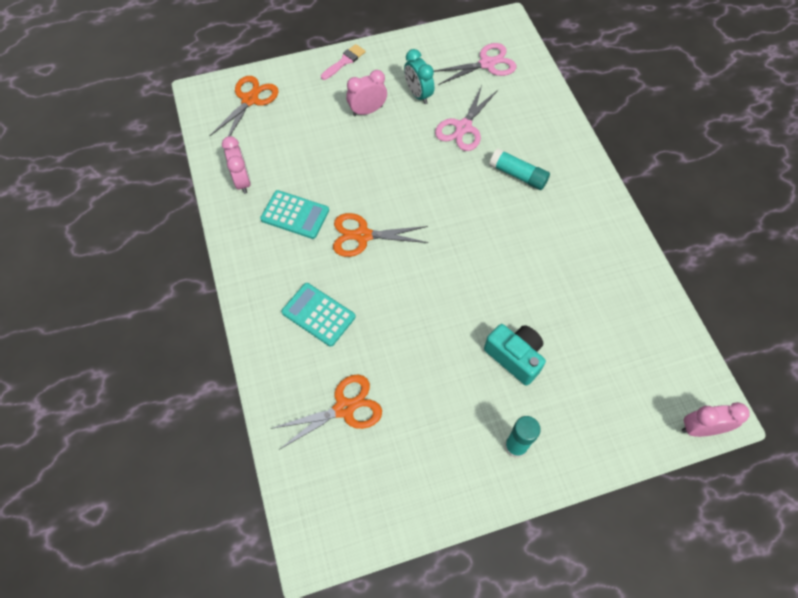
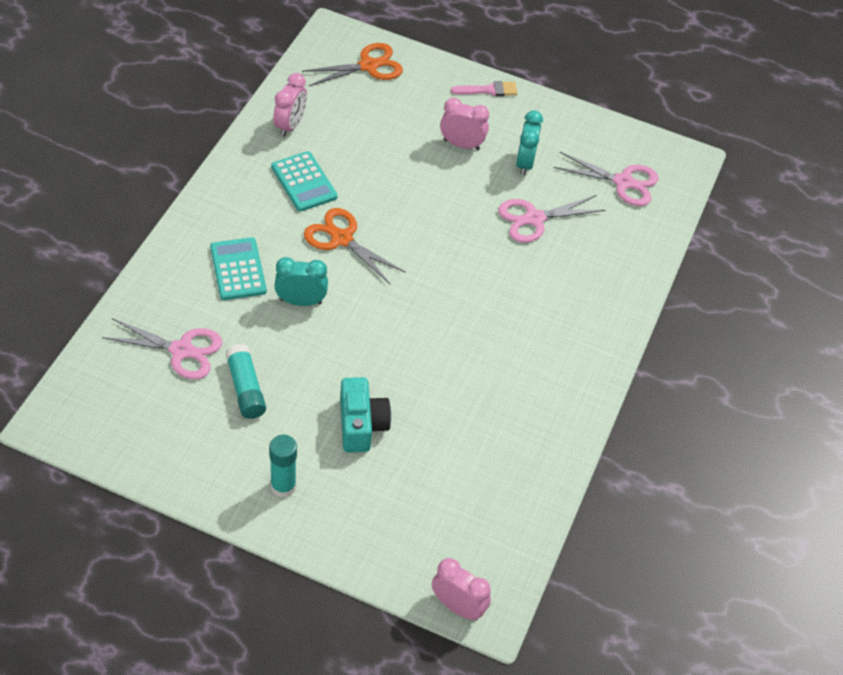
camera: 35 degrees right, 10 degrees down
orange scissors [271,375,382,450] -> pink scissors [102,318,222,379]
turquoise glue stick [489,148,550,190] -> turquoise glue stick moved to [225,344,266,419]
none -> turquoise clock [274,257,328,306]

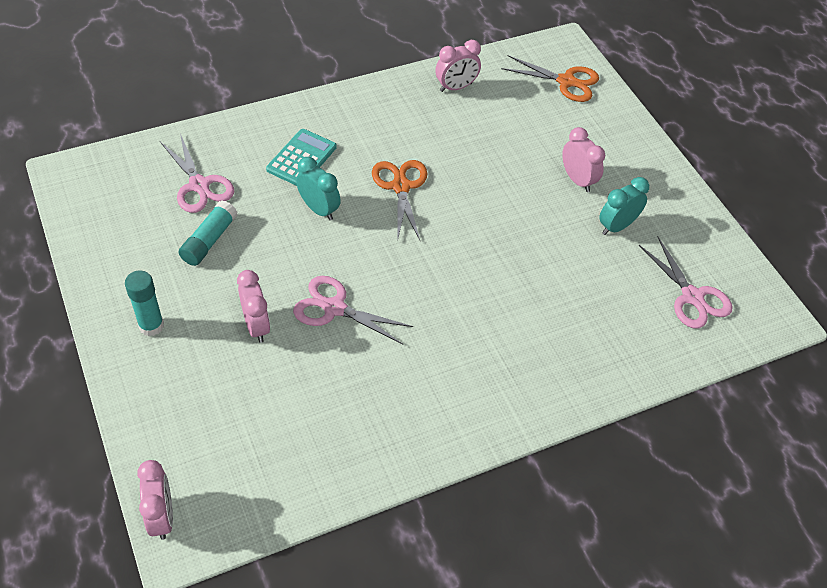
camera: 45 degrees right, 0 degrees up
turquoise calculator [271,151,337,212] -> none
turquoise camera [340,377,391,453] -> pink clock [237,270,270,343]
pink brush [451,81,517,96] -> none
pink scissors [498,195,605,243] -> pink scissors moved to [293,276,413,345]

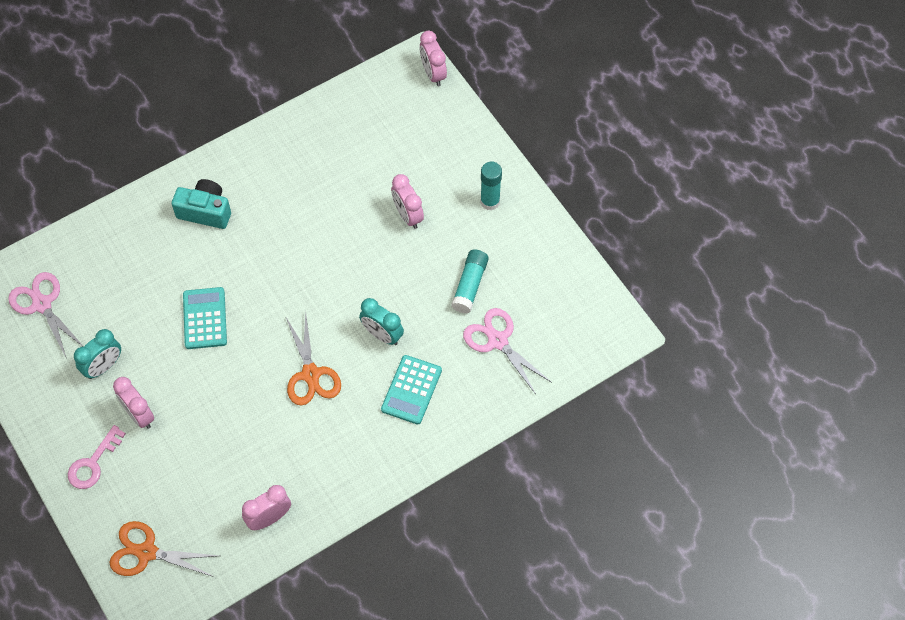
camera: 175 degrees right, 10 degrees up
pink scissors [293,276,413,345] -> none
none -> pink key [68,425,126,489]
none -> turquoise camera [172,179,231,229]
none -> turquoise calculator [183,287,227,349]

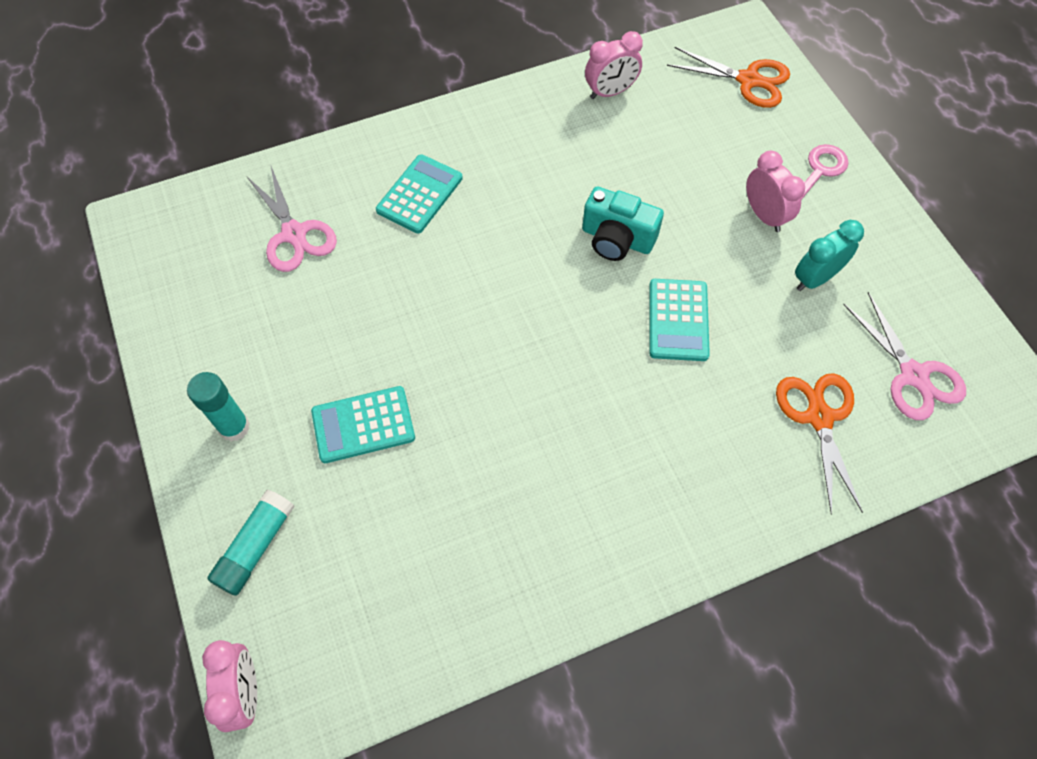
camera: 170 degrees left, 0 degrees up
turquoise camera [172,179,231,229] -> turquoise camera moved to [582,187,664,261]
orange scissors [286,312,341,406] -> orange scissors moved to [776,373,863,515]
turquoise clock [359,298,404,345] -> none
pink clock [391,174,424,229] -> turquoise calculator [311,386,415,463]
turquoise glue stick [451,250,489,313] -> turquoise glue stick moved to [207,490,295,596]

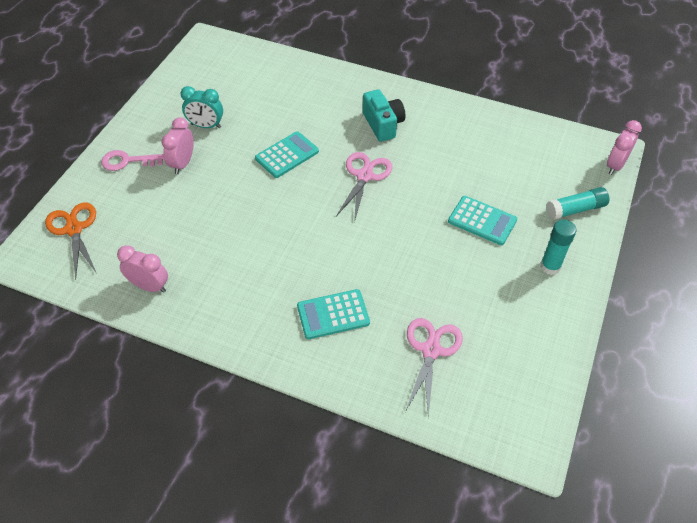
camera: 135 degrees left, 10 degrees down
turquoise camera [582,187,664,261] -> turquoise camera moved to [363,89,405,142]
orange scissors [776,373,863,515] -> none
pink scissors [843,292,966,420] -> pink scissors moved to [336,152,392,222]

